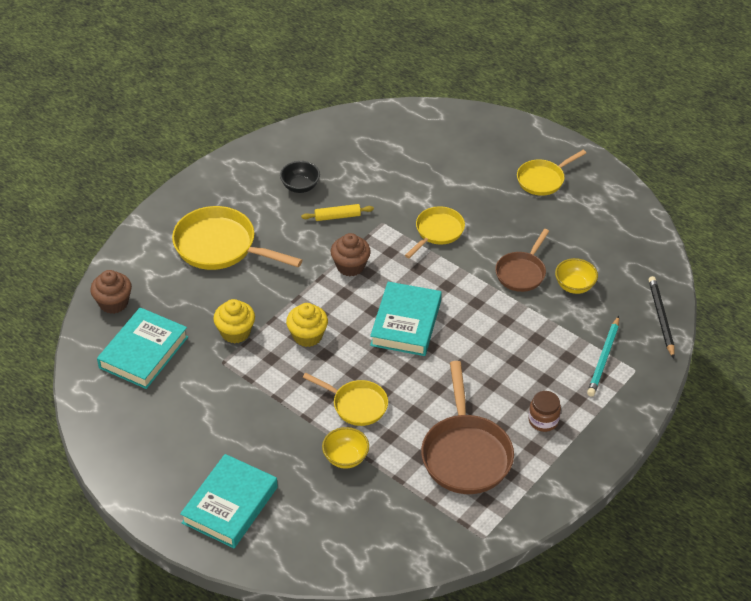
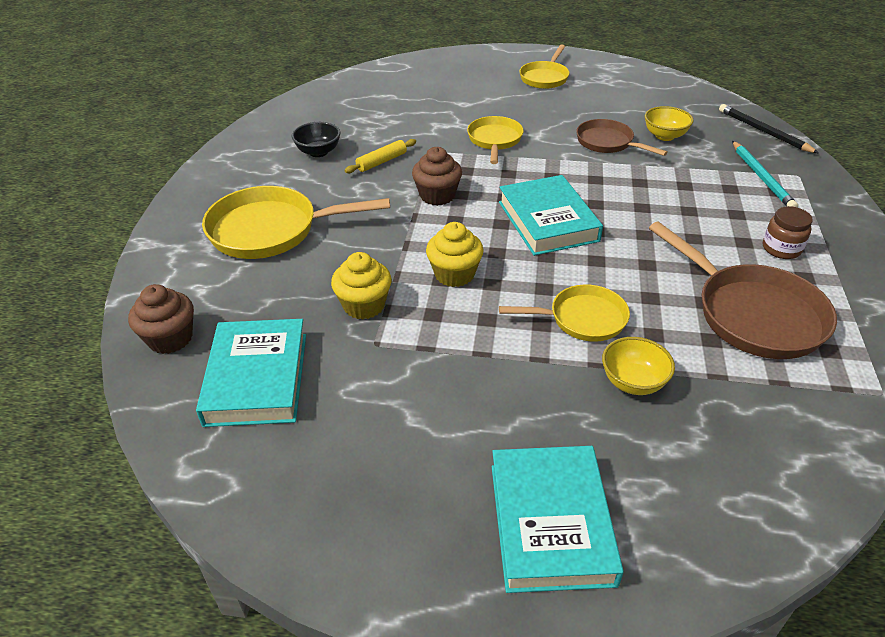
camera: 30 degrees left, 5 degrees down
brown pan [495,229,549,292] -> brown pan turned 135 degrees clockwise [576,119,668,156]

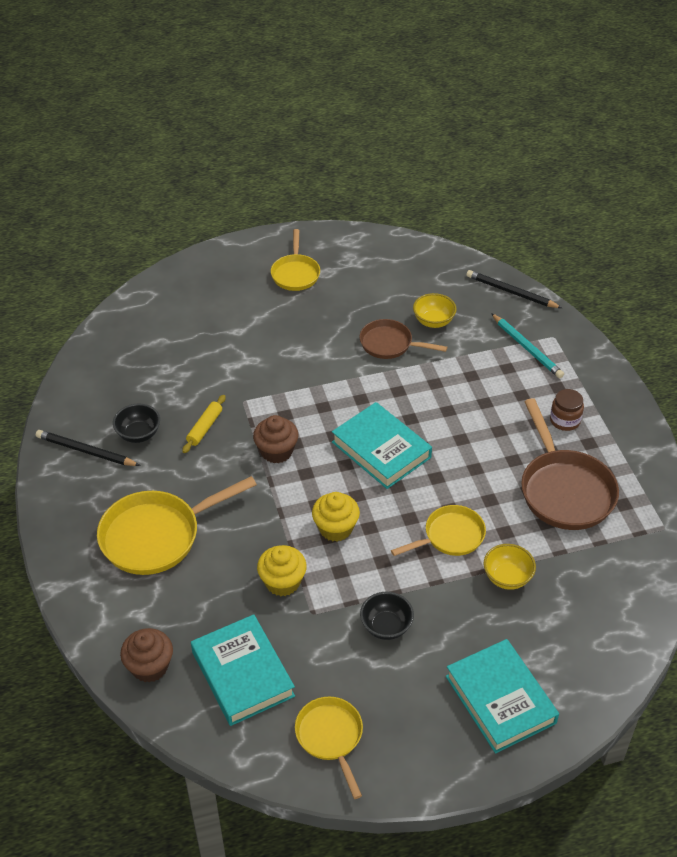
camera: 25 degrees left, 5 degrees up
yellow pan [467,116,524,164] -> yellow pan moved to [295,697,363,799]
brown pan [649,221,837,359] -> brown pan turned 45 degrees clockwise [521,398,619,530]
none -> black pencil [36,430,140,466]
none -> black bowl [360,592,414,640]

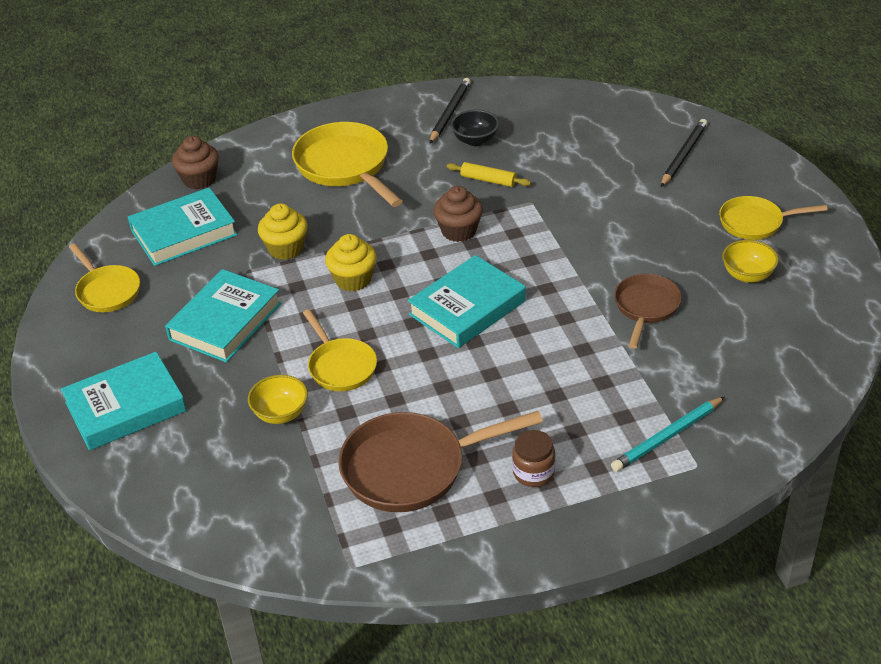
camera: 90 degrees right, 5 degrees down
yellow pan [295,697,363,799] -> yellow pan turned 75 degrees clockwise [69,243,140,312]
black bowl [360,592,414,640] -> turquoise book [165,269,281,363]
yellow bowl [413,293,457,328] -> yellow bowl moved to [722,240,779,283]
black pencil [466,270,562,308] -> black pencil moved to [661,119,708,187]

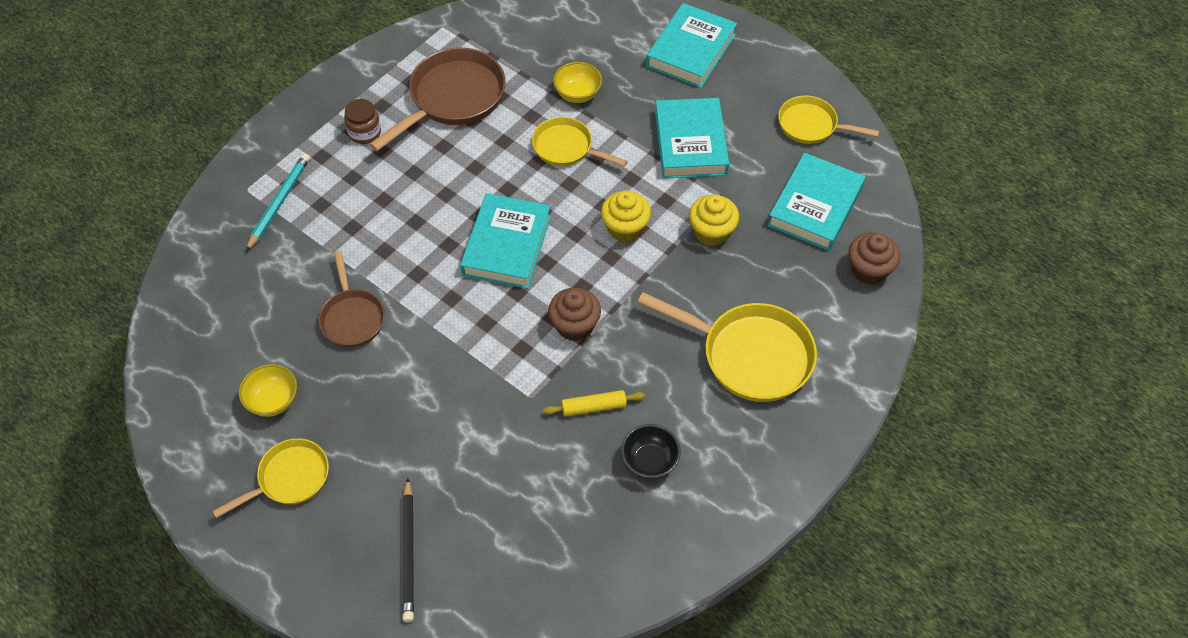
camera: 145 degrees right, 15 degrees up
black pencil [430,78,471,144] -> none

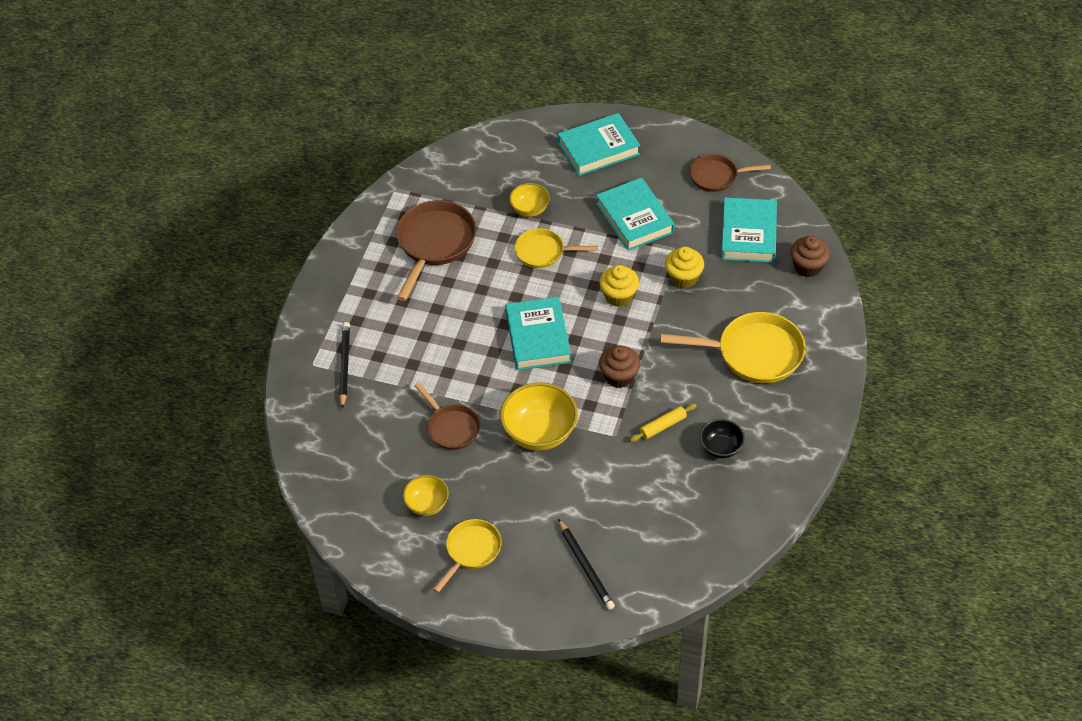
camera: 20 degrees left, 5 degrees down
turquoise pencil [246,153,310,251] -> black pencil [339,322,350,409]
brown jar [344,99,381,144] -> none
turquoise book [646,3,737,88] -> turquoise book turned 60 degrees clockwise [558,113,640,176]
yellow pan [778,95,879,144] -> brown pan [690,154,771,192]
none -> yellow bowl [500,382,578,451]

